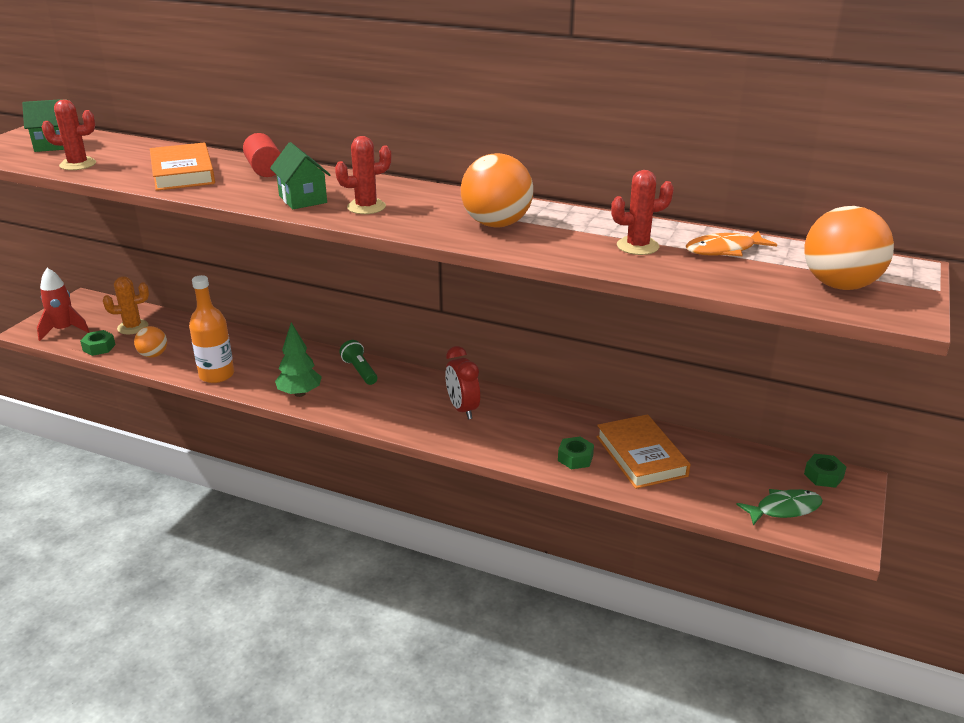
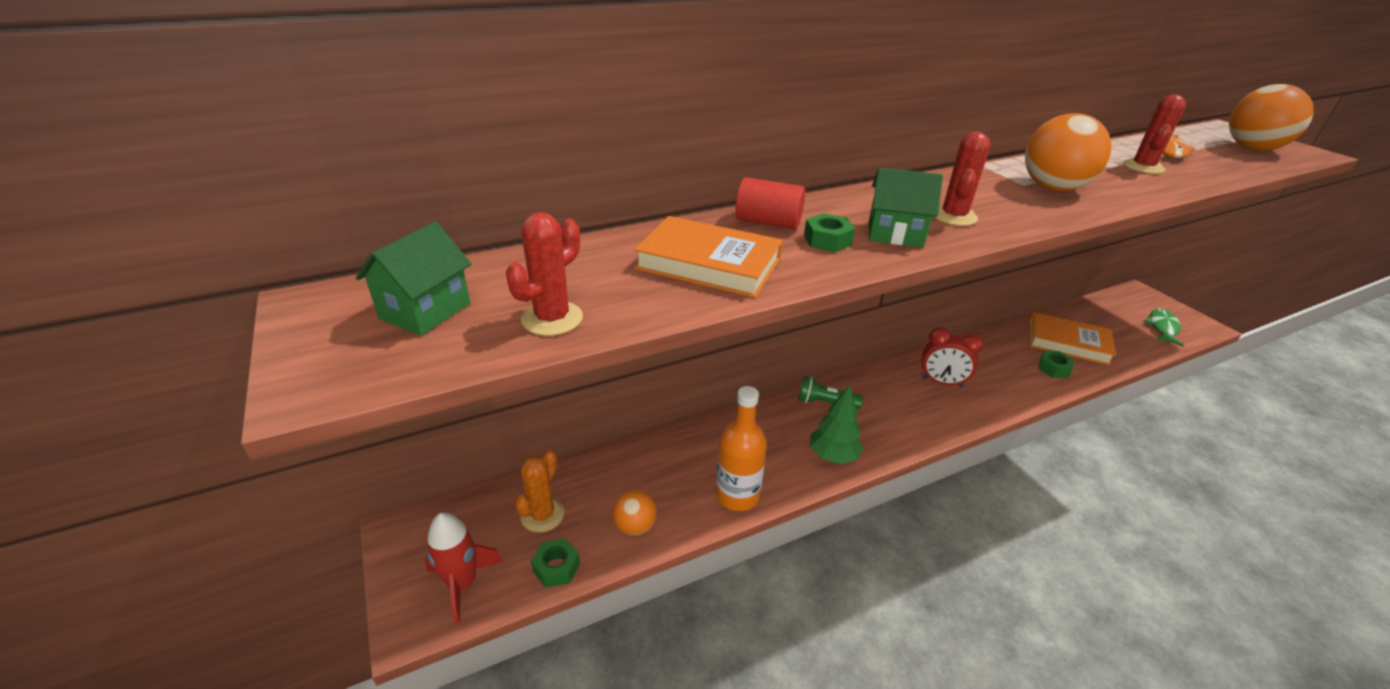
camera: 50 degrees left, 5 degrees up
green nut [804,454,846,488] -> green nut moved to [804,213,855,252]

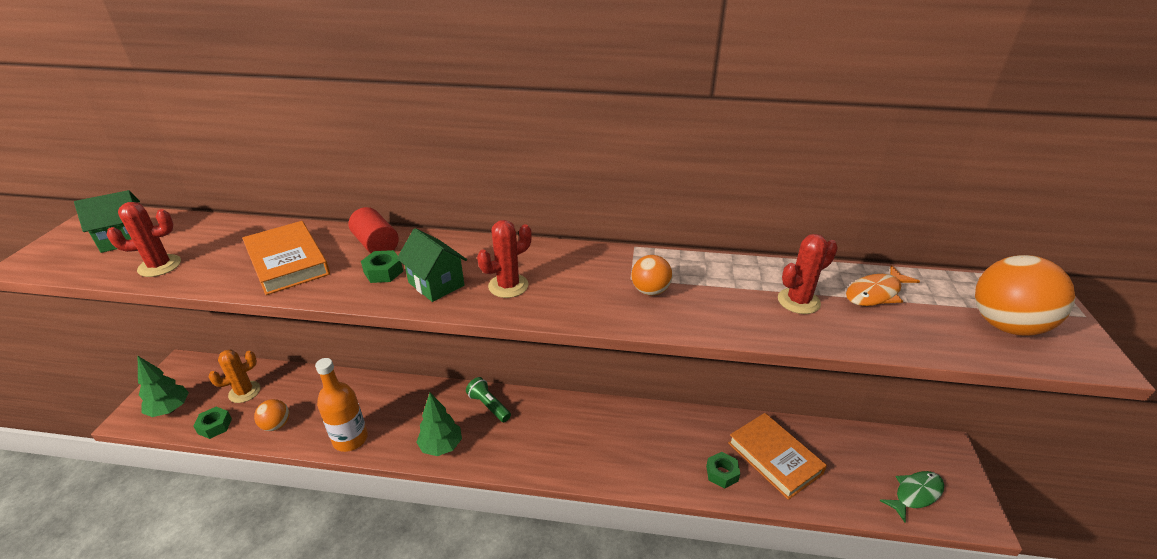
camera: 35 degrees right, 0 degrees up
red rocket [425,513,503,624] -> green tree [138,356,189,417]
red clock [921,327,984,387] -> none
orange ball [1025,113,1112,191] -> orange ball [631,255,673,296], size x0.56

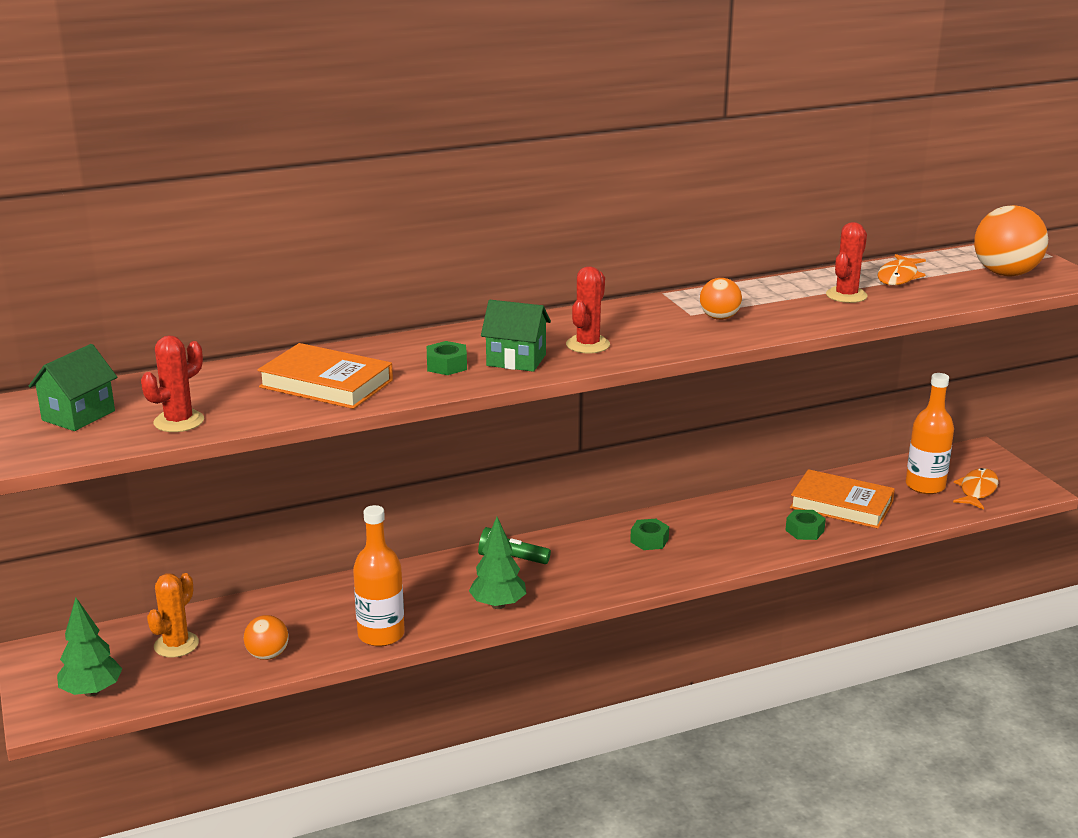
camera: 30 degrees left, 10 degrees down
green nut [193,407,232,439] -> green nut moved to [630,519,669,550]
red cylinder [349,207,399,254] -> none
green fish [879,471,944,523] -> orange fish [953,468,999,510]
none -> orange bottle [906,373,954,494]

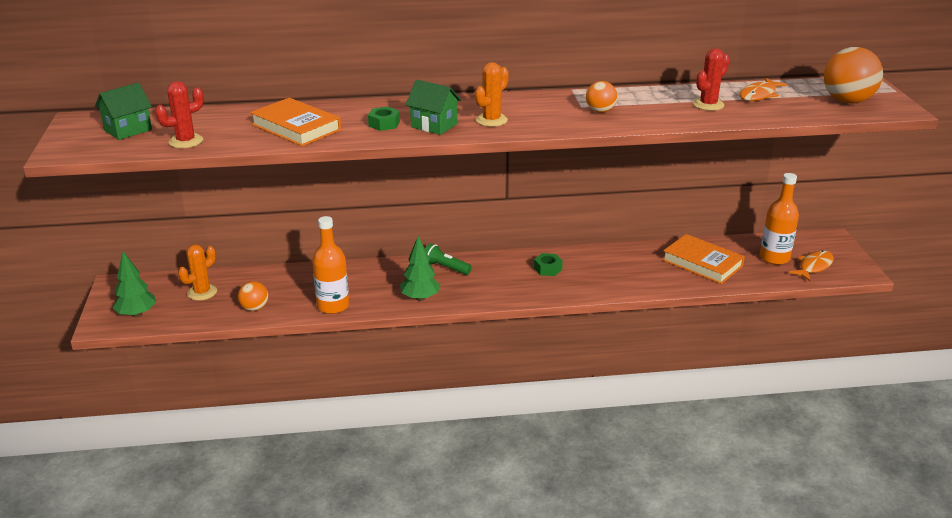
camera: 15 degrees right, 5 degrees up
red cactus [566,266,610,353] -> orange cactus [475,62,509,127]
green nut [785,509,826,540] -> none

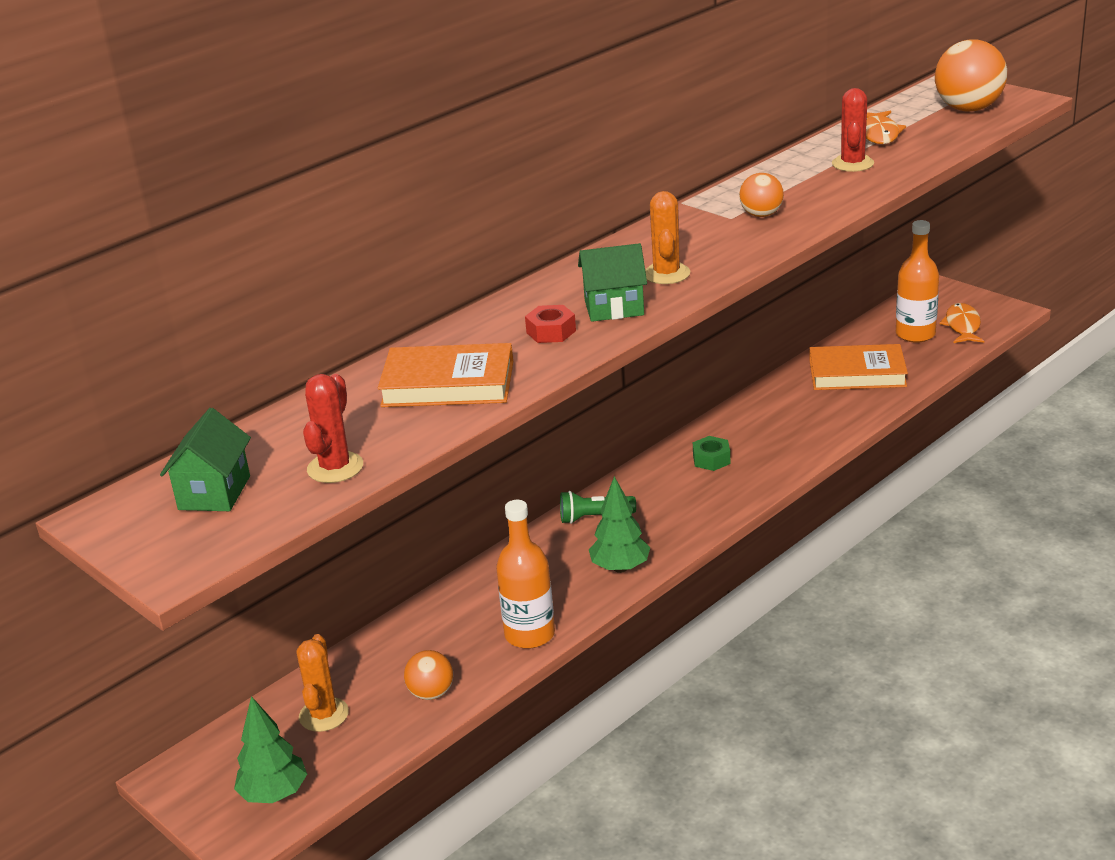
camera: 35 degrees left, 0 degrees up
green nut [368,107,400,131] -> red nut [525,305,576,343]

